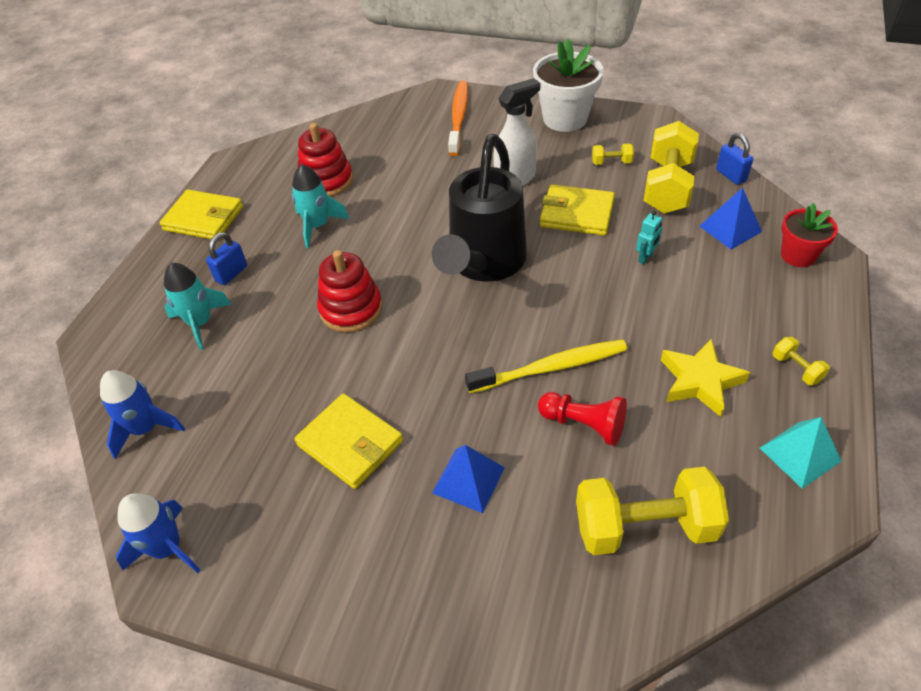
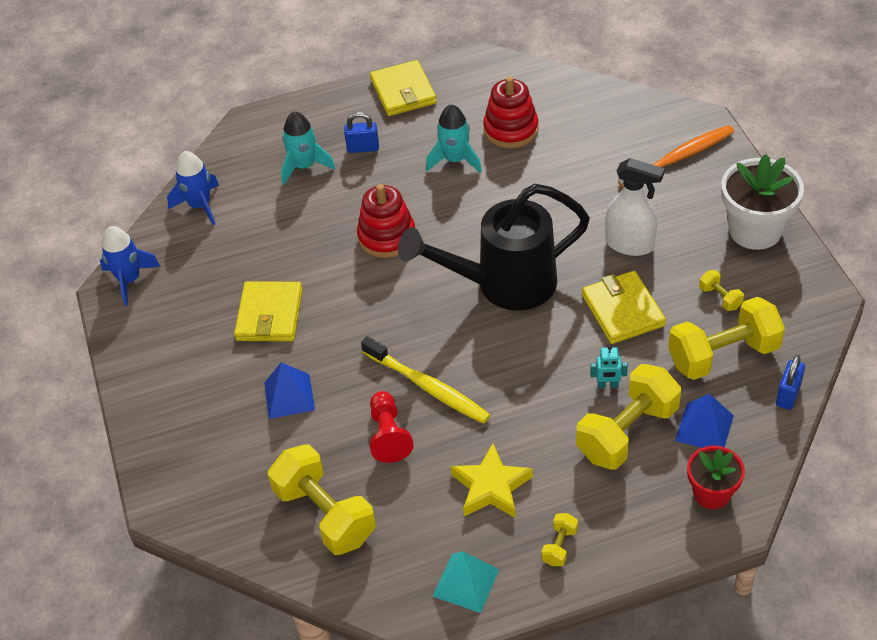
camera: 55 degrees right, 0 degrees up
none -> yellow dumbbell [576,364,681,470]

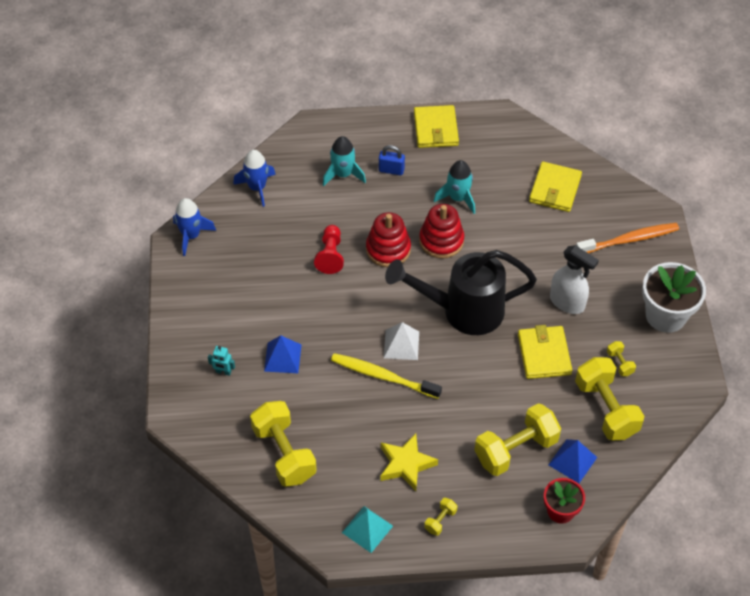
camera: 10 degrees right, 5 degrees up
yellow wallet [234,281,303,341] -> yellow wallet moved to [529,161,582,212]
yellow toothbrush [361,336,491,424] -> yellow toothbrush turned 150 degrees clockwise [331,353,442,399]
red pawn [370,391,414,463] -> red pawn moved to [314,225,344,274]
red stacking toy [483,76,539,148] -> red stacking toy moved to [419,204,464,259]
turquoise robot [590,345,628,388] -> turquoise robot moved to [208,346,235,376]
yellow dumbbell [668,297,785,380] -> yellow dumbbell turned 75 degrees clockwise [575,357,644,441]
blue padlock [776,355,805,410] -> none
none -> white pyramid [384,322,419,360]

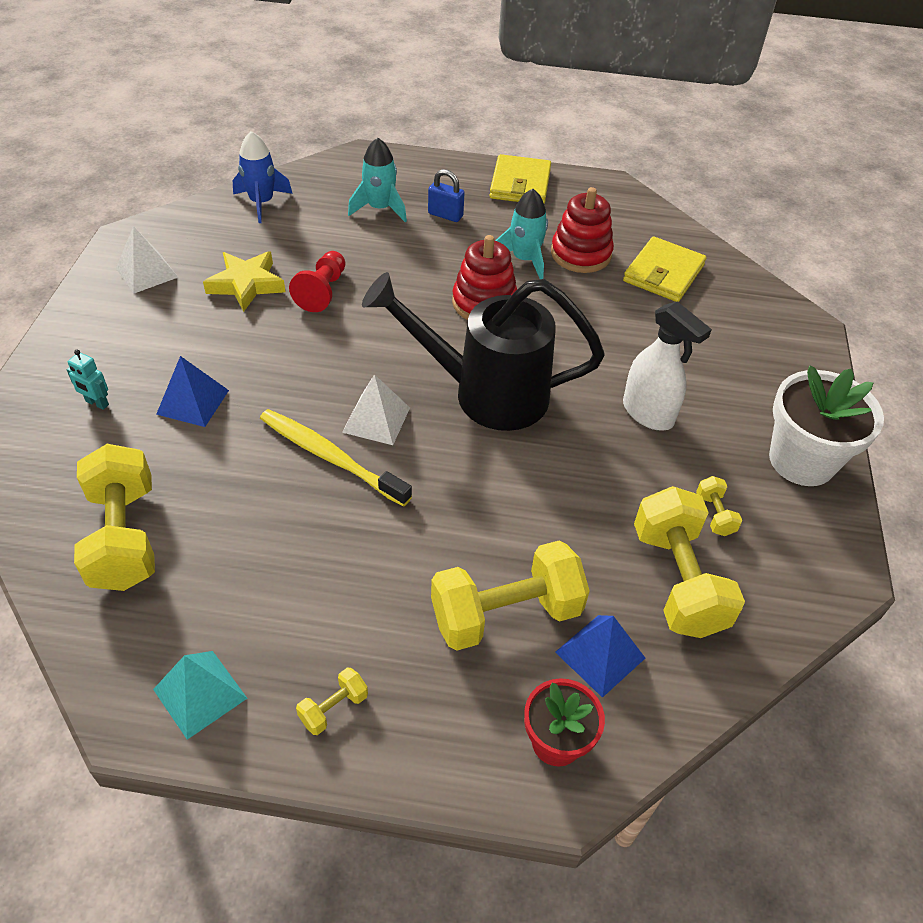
camera: 10 degrees right, 5 degrees down
blue rocket [173,198,216,256] -> none
red stacking toy [366,212,411,267] -> red stacking toy moved to [551,187,614,273]
yellow star [380,433,438,491] -> yellow star moved to [203,251,286,312]
yellow wallet [518,325,572,379] -> none
orange toothbrush [576,223,679,253] -> none
none -> white pyramid [116,226,178,293]

